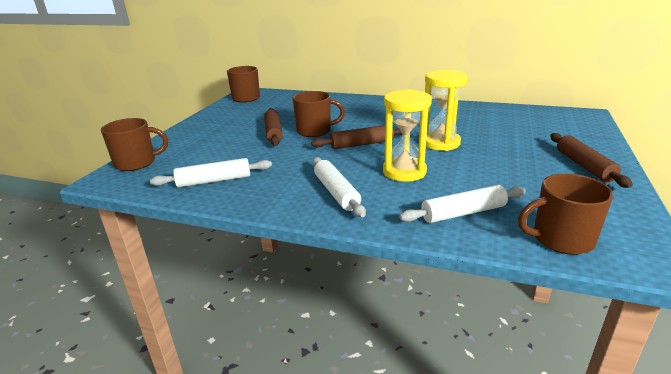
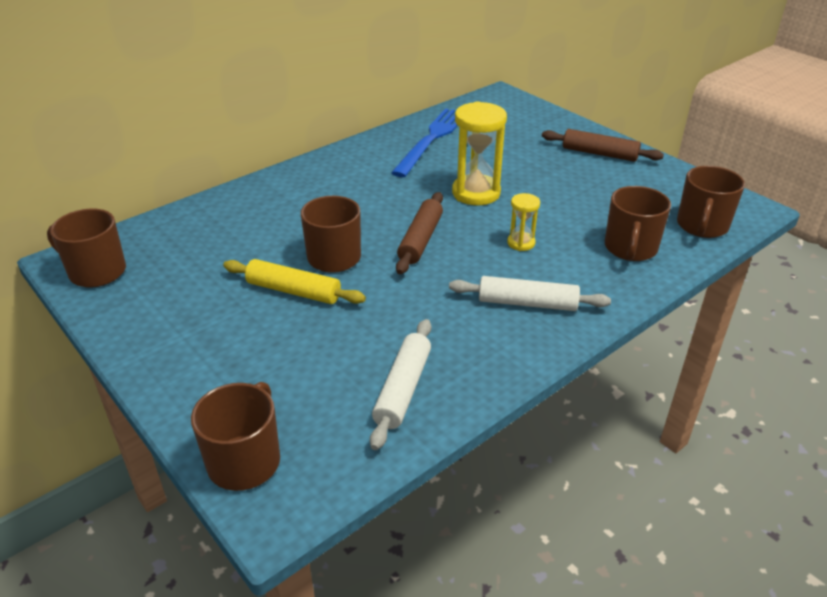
camera: 60 degrees left, 10 degrees up
brown rolling pin [264,108,283,146] -> yellow rolling pin [223,259,366,304]
yellow hourglass [383,89,432,182] -> yellow hourglass [507,193,540,251], size x0.52
white rolling pin [399,185,526,223] -> brown mug [605,186,671,261]
none -> blue fork [391,108,458,177]

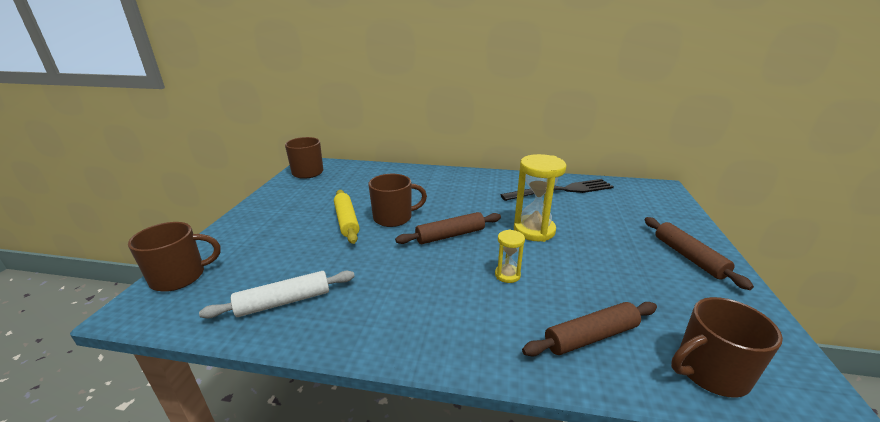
camera: 50 degrees right, 10 degrees down
blue fork [391,108,458,177] -> black fork [501,179,614,201]
white rolling pin [449,276,611,311] -> none
brown mug [605,186,671,261] -> brown rolling pin [522,302,657,357]

